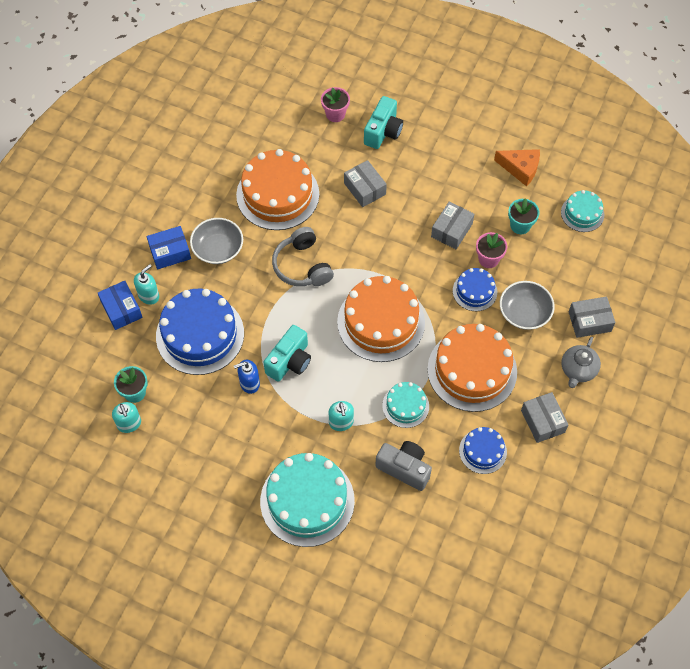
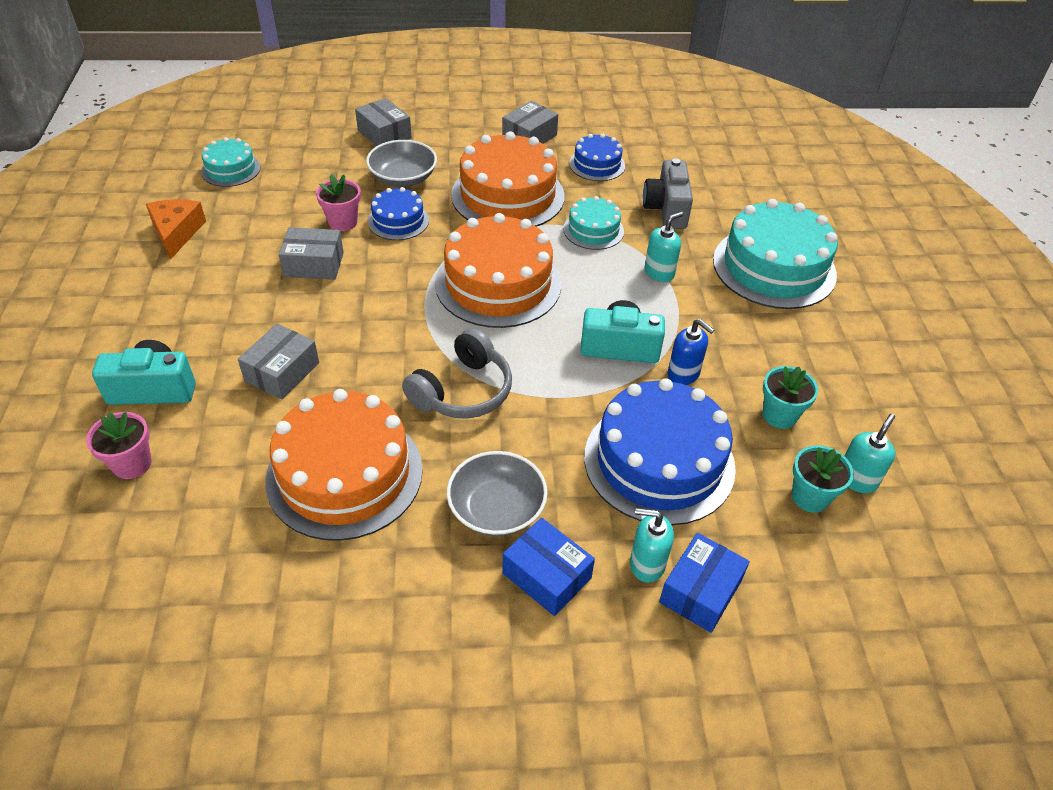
camera: 120 degrees left, 15 degrees down
turquoise flower pot [508,198,539,234] -> turquoise flower pot moved to [763,366,818,429]
grey teapot [562,337,601,388] -> none

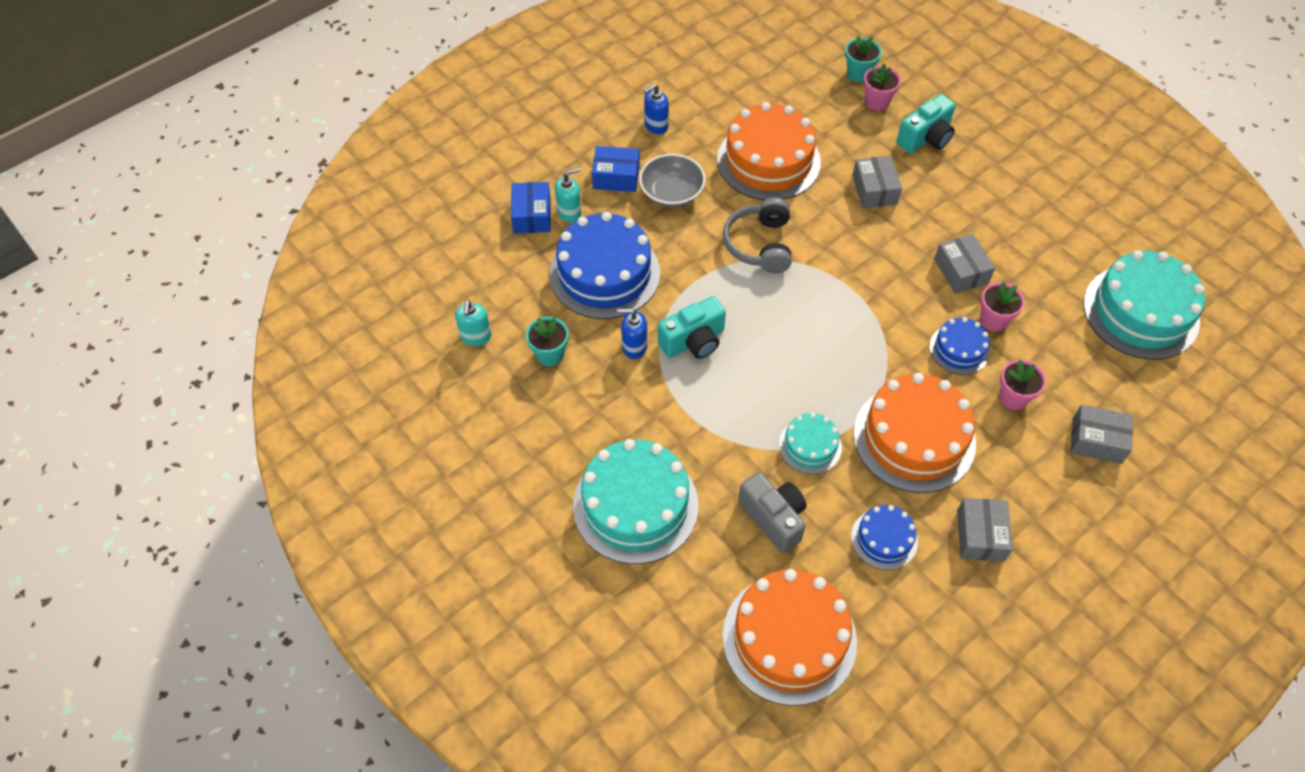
camera: 145 degrees right, 10 degrees up
orange cheese [146,199,206,260] -> none
turquoise cake [201,137,261,187] -> turquoise cake [1084,250,1205,360], size x1.93
grey box [279,227,344,280] -> grey box turned 75 degrees counterclockwise [934,234,995,294]
grey bowl [366,140,437,187] -> pink flower pot [999,360,1046,410]
orange cake [435,213,561,328] -> orange cake moved to [722,569,857,706]
turquoise soap dispenser [645,212,683,282] -> none
turquoise flower pot [792,445,854,513] -> turquoise flower pot moved to [845,36,882,82]
none -> blue soap dispenser [644,84,669,134]

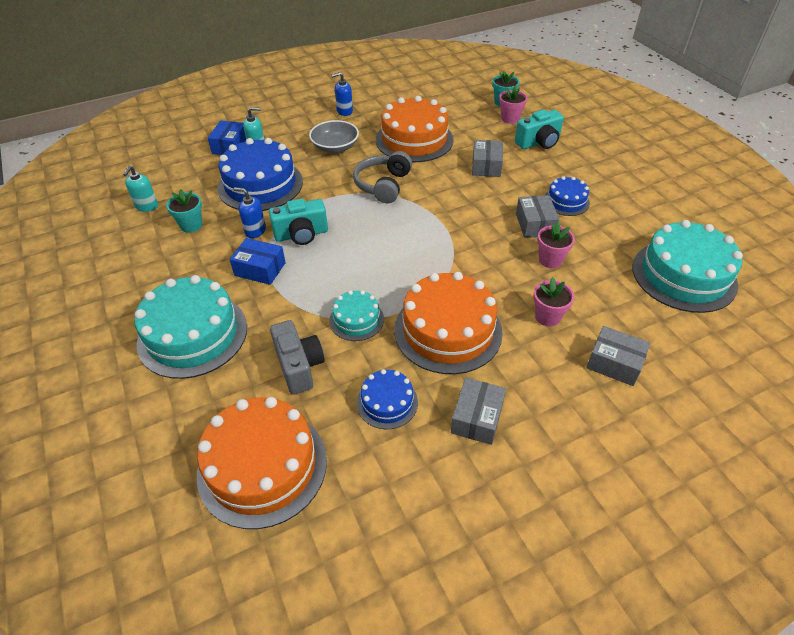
camera: 15 degrees right, 10 degrees down
blue box [592,146,640,192] -> blue box moved to [229,238,286,285]
blue cake [929,317,990,375] -> blue cake moved to [544,176,590,216]

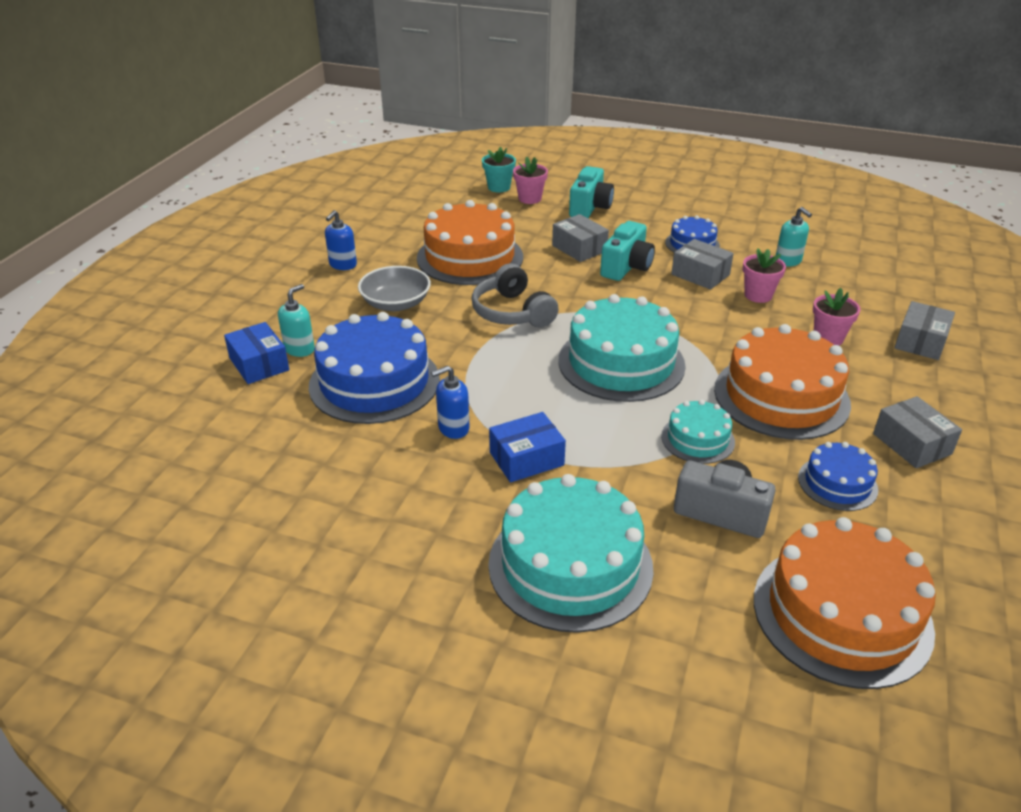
camera: 45 degrees left, 10 degrees down
turquoise soap dispenser [123,166,158,212] -> turquoise soap dispenser moved to [776,207,812,267]
turquoise flower pot [166,189,202,233] -> none
turquoise camera [269,199,328,245] -> turquoise camera moved to [600,221,655,281]
grey box [586,326,650,386] -> grey box turned 45 degrees counterclockwise [894,301,955,360]
turquoise cake [633,220,743,313] -> turquoise cake moved to [558,294,685,402]

